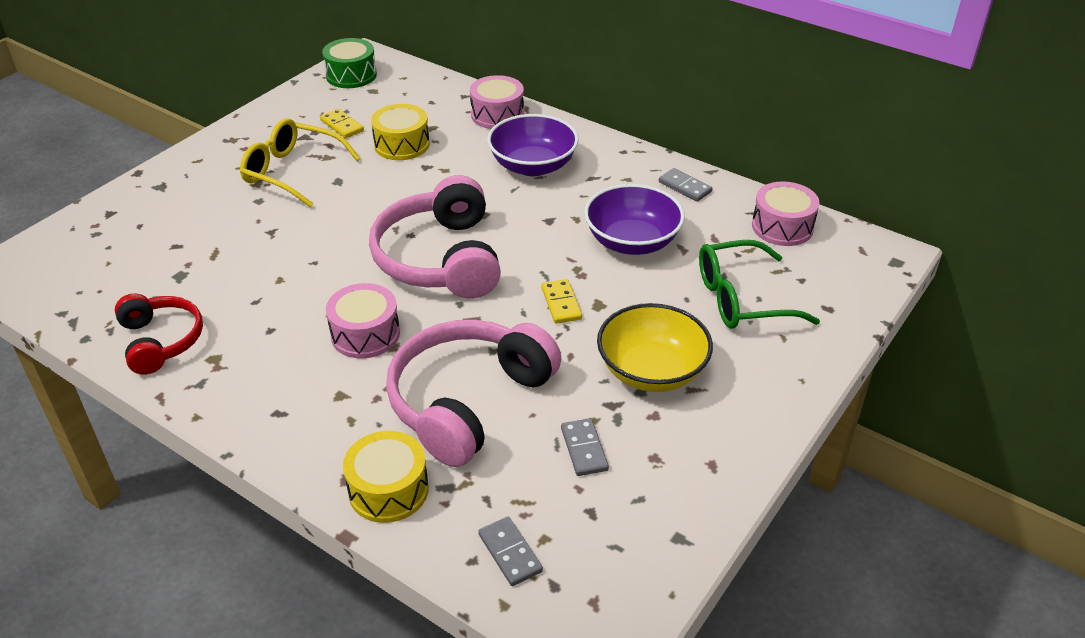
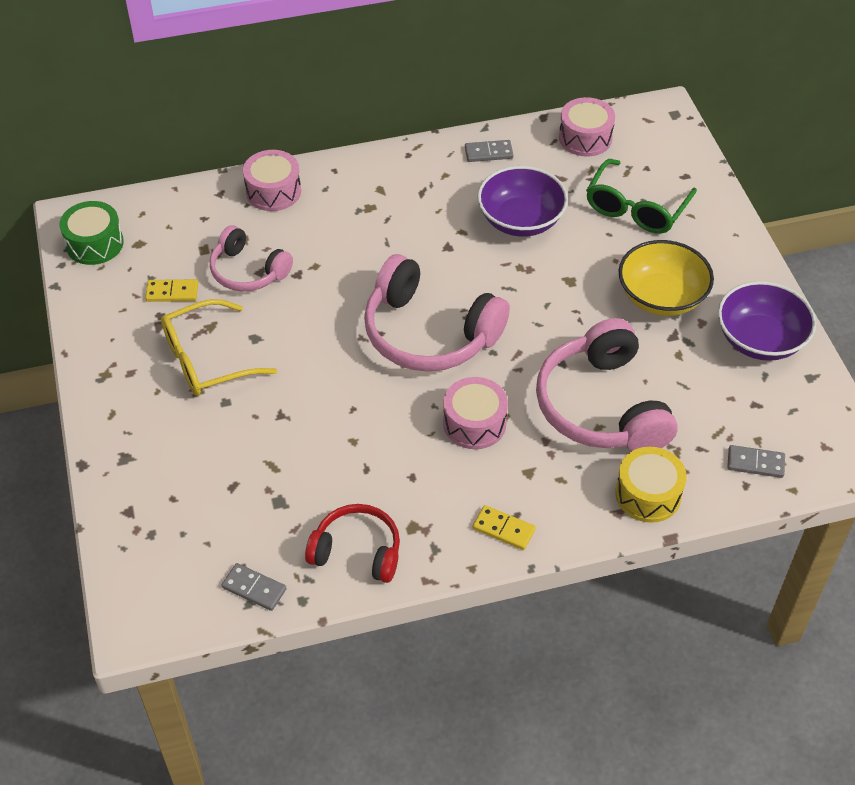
camera: 50 degrees left, 10 degrees up
yellow drum [371,104,430,160] -> pink headphones [210,225,293,291]
purple bowl [487,114,579,176] -> purple bowl moved to [718,281,816,361]
yellow domino [541,279,582,324] -> yellow domino moved to [473,505,536,550]
grey domino [561,418,609,476] -> grey domino moved to [222,563,287,611]

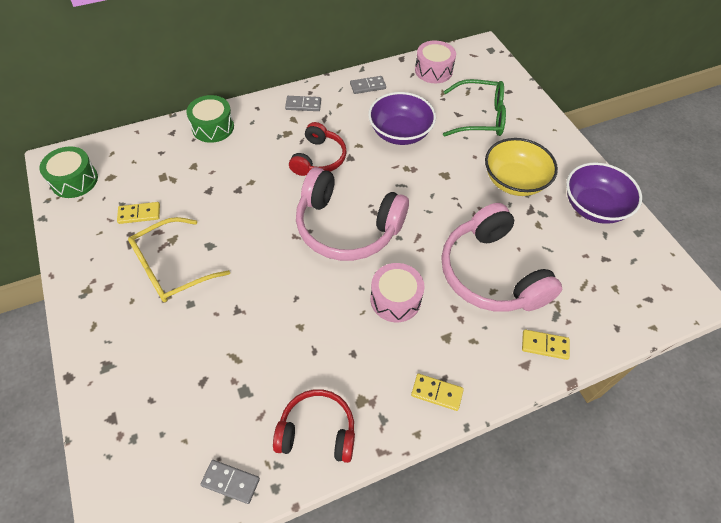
camera: 10 degrees left, 5 degrees up
pink headphones [210,225,293,291] -> none
pink drum [243,150,301,211] -> green drum [186,95,234,143]
green glasses [586,159,697,234] -> green glasses turned 105 degrees counterclockwise [443,79,506,137]
yellow drum [615,447,687,523] -> yellow domino [522,330,570,360]
grey domino [727,445,785,478] -> grey domino moved to [285,96,321,111]
none -> red headphones [289,122,347,176]

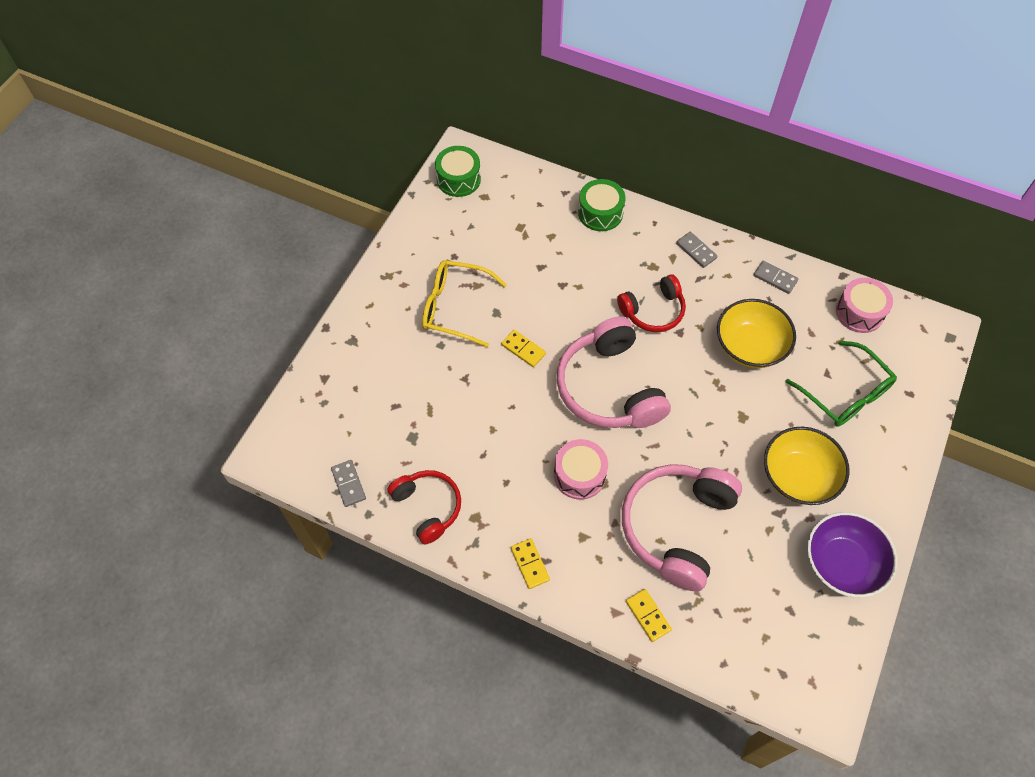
camera: 50 degrees right, 5 degrees up
yellow domino [117,202,160,224] -> yellow domino moved to [501,330,546,367]
purple bowl [368,92,436,145] -> yellow bowl [717,299,796,368]

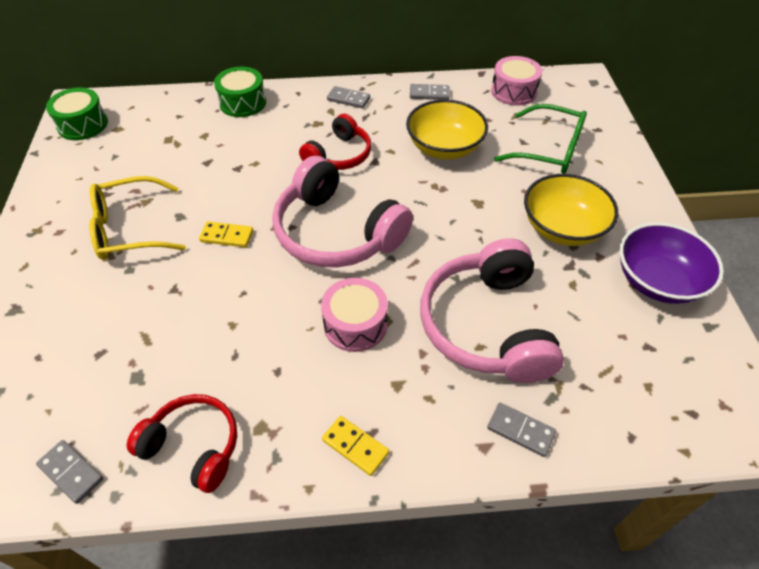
camera: 30 degrees left, 10 degrees down
yellow domino [626,589,672,642] -> grey domino [487,403,556,457]

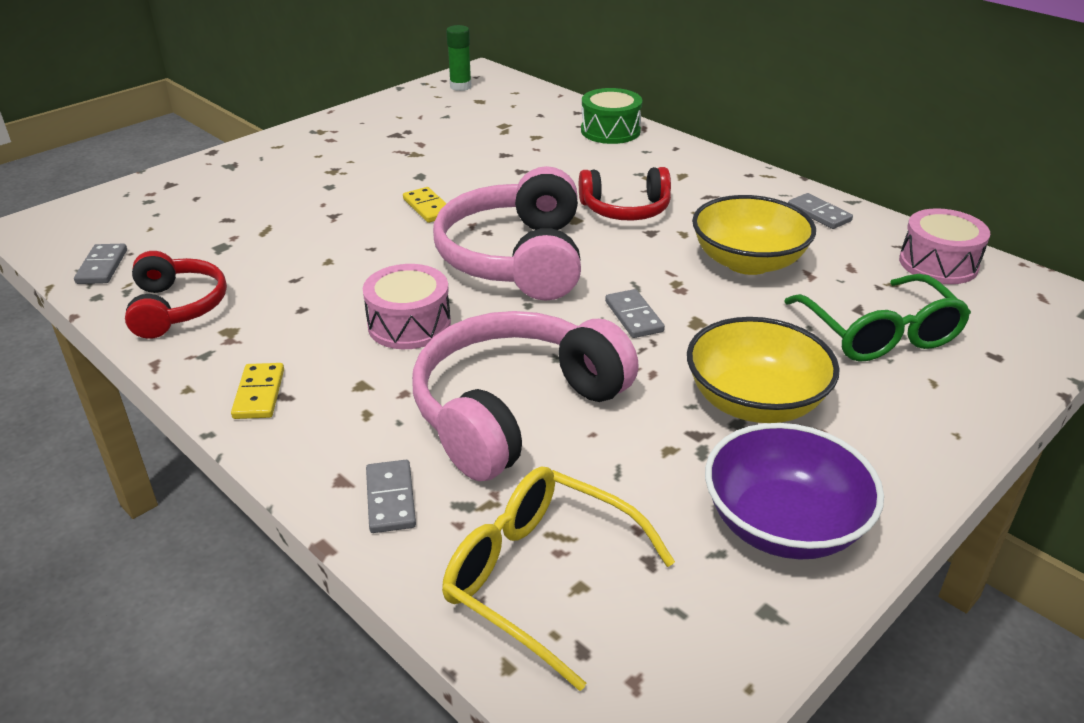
camera: 50 degrees right, 15 degrees down
green drum [46,88,108,140] -> green glue stick [446,25,472,91]
yellow glasses [89,176,186,260] -> yellow glasses moved to [442,467,675,691]
grey domino [327,86,370,108] -> grey domino moved to [605,289,665,338]

